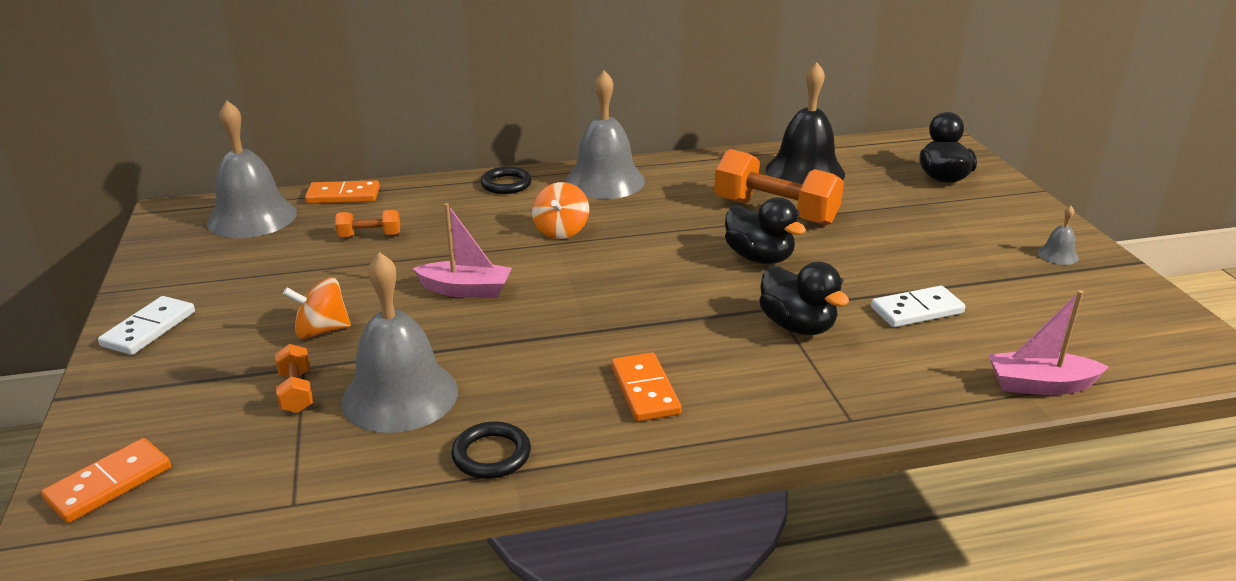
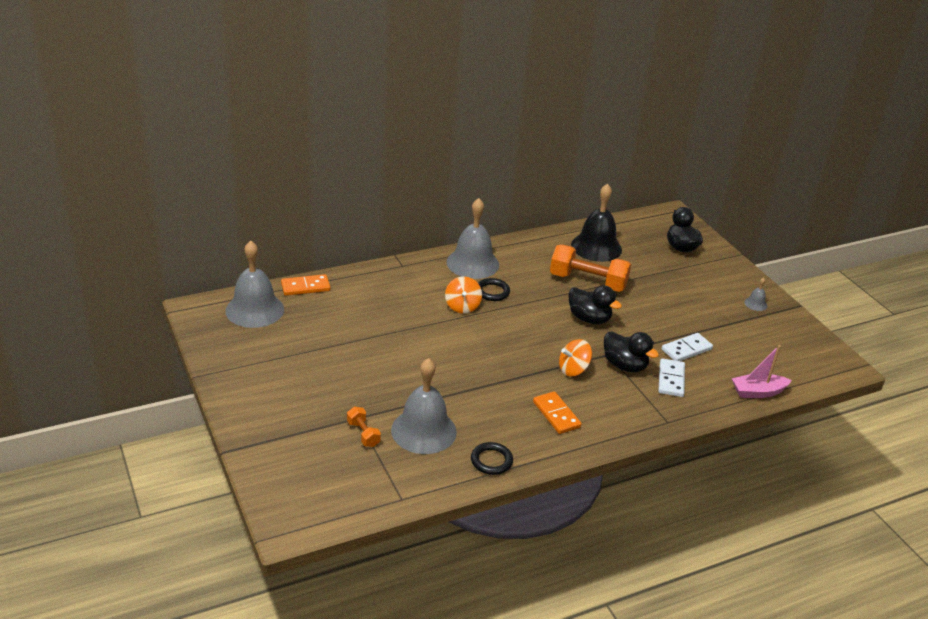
camera: 15 degrees left, 5 degrees up
orange domino [41,438,171,523] -> none
white domino [98,296,195,355] -> white domino moved to [658,358,685,397]
orange spinning top [283,277,351,339] -> orange spinning top moved to [559,339,592,376]
orange dumbbell [335,210,400,238] -> none
pink boat [412,203,512,298] -> none
black ring [480,167,532,194] -> black ring moved to [478,278,510,301]

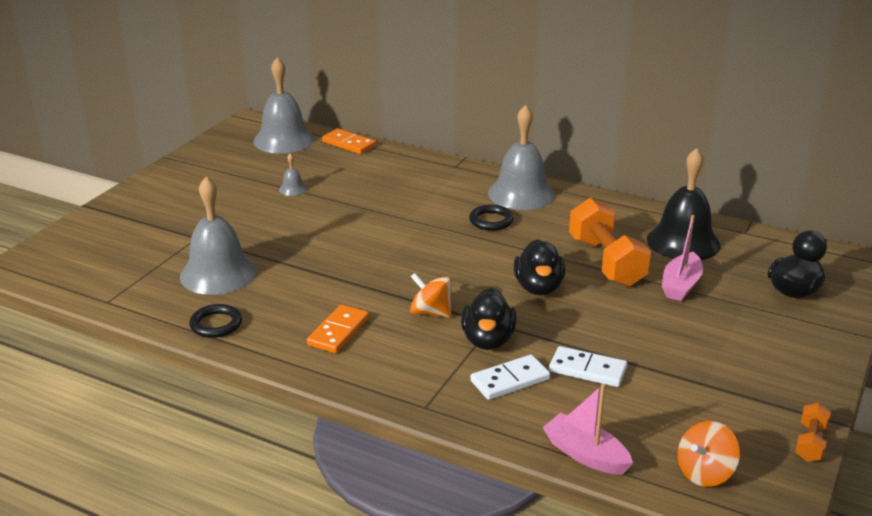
camera: 55 degrees right, 5 degrees down
orange dumbbell [347,406,381,447] -> orange dumbbell moved to [795,403,831,462]
orange spinning top [445,276,482,313] -> orange spinning top moved to [678,421,740,487]
grey bell [744,278,767,311] -> grey bell moved to [279,153,307,196]
none -> pink boat [662,215,703,301]

